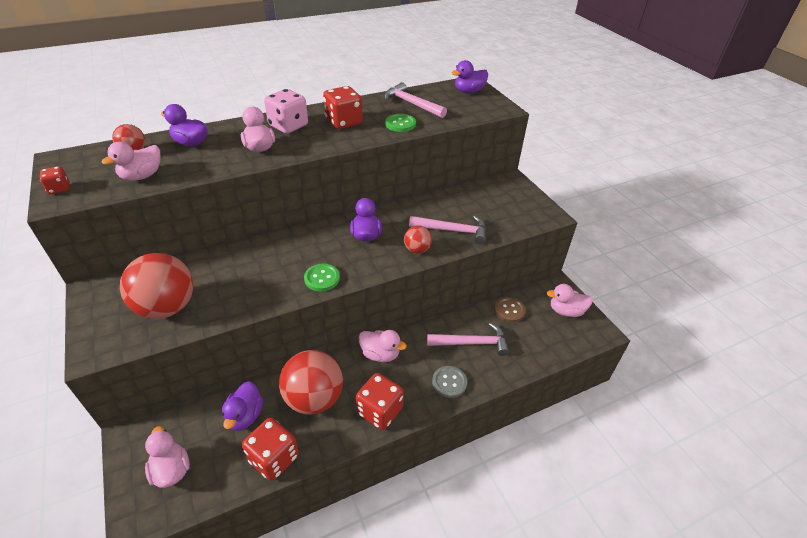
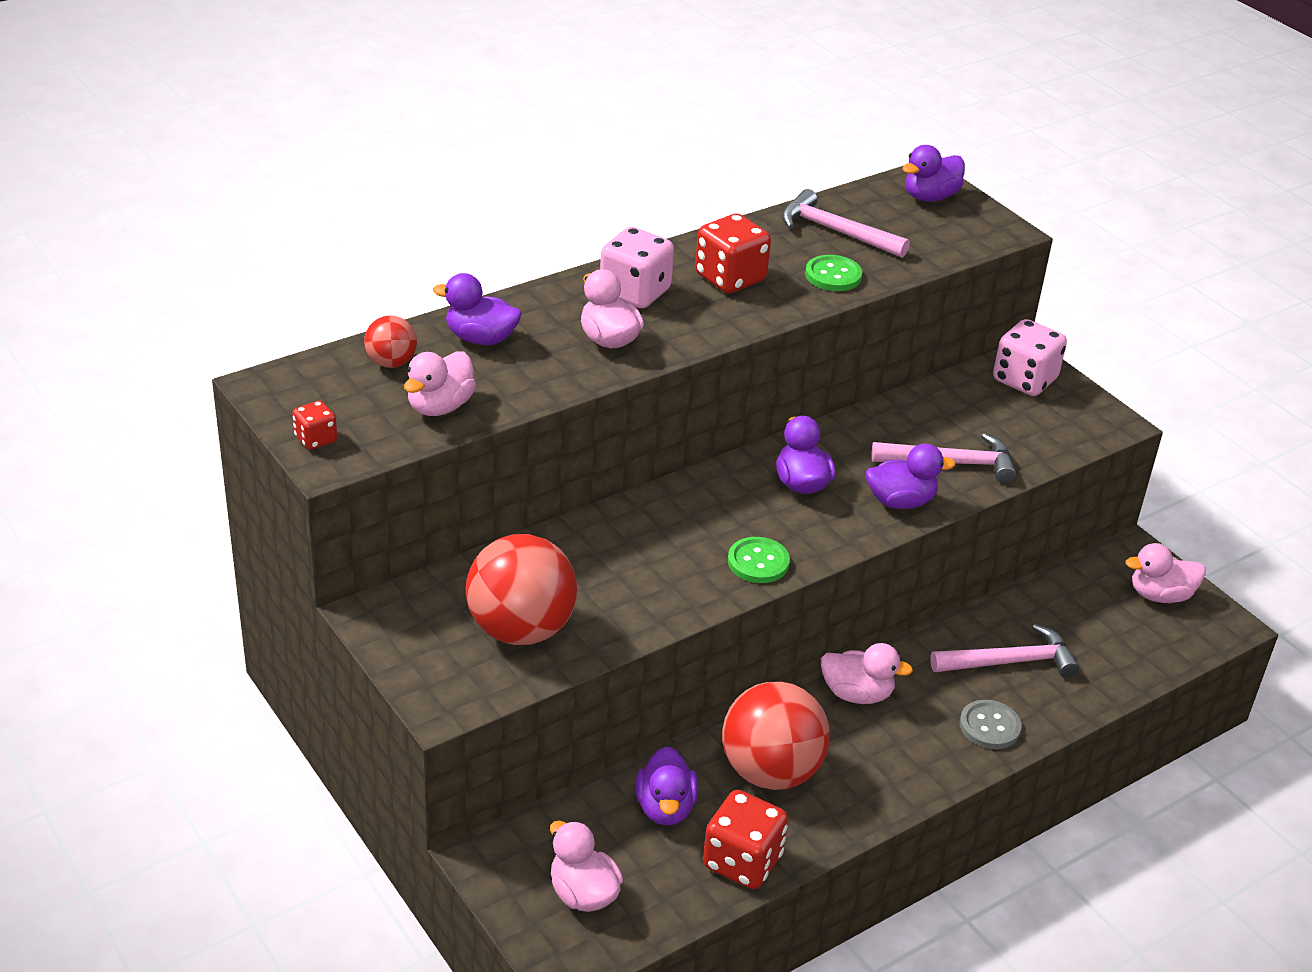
camera: 10 degrees left, 5 degrees down
red dice [356,373,404,430] -> none
red ball [404,225,432,254] -> purple duck [866,443,955,509]
brown button [494,297,525,322] -> none
none -> pink dice [993,319,1067,396]

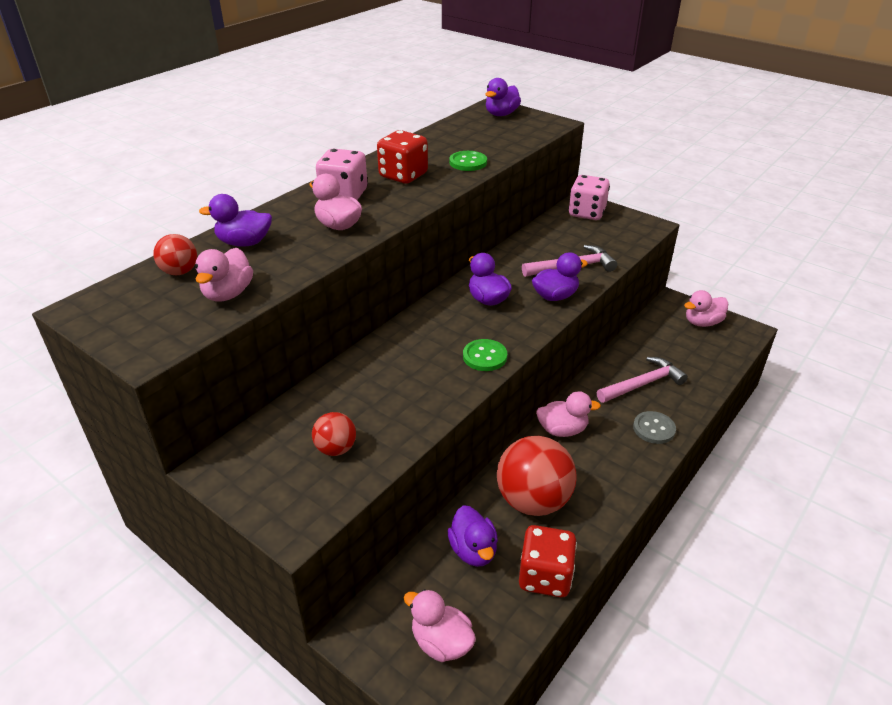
camera: 15 degrees left, 0 degrees up
red dice [292,400,337,450] -> none
red ball [466,534,577,645] -> red ball [312,412,356,456], size x0.50
pink hammer [782,189,910,258] -> none

